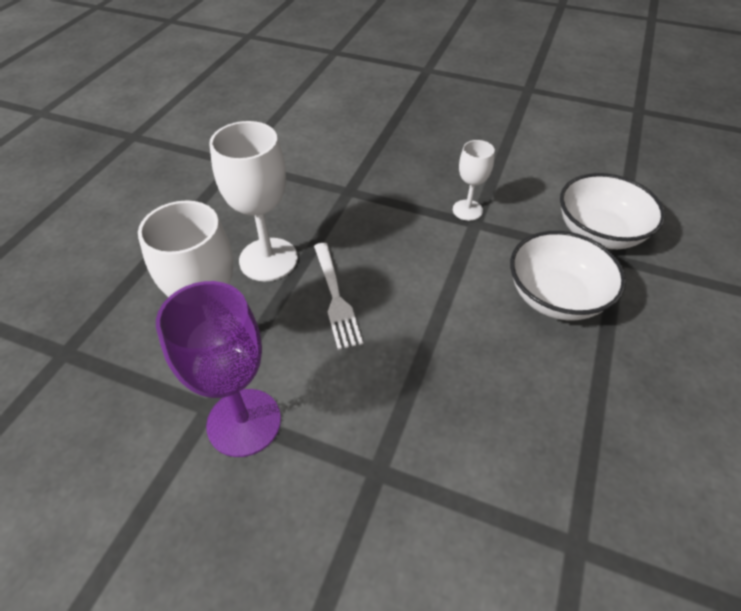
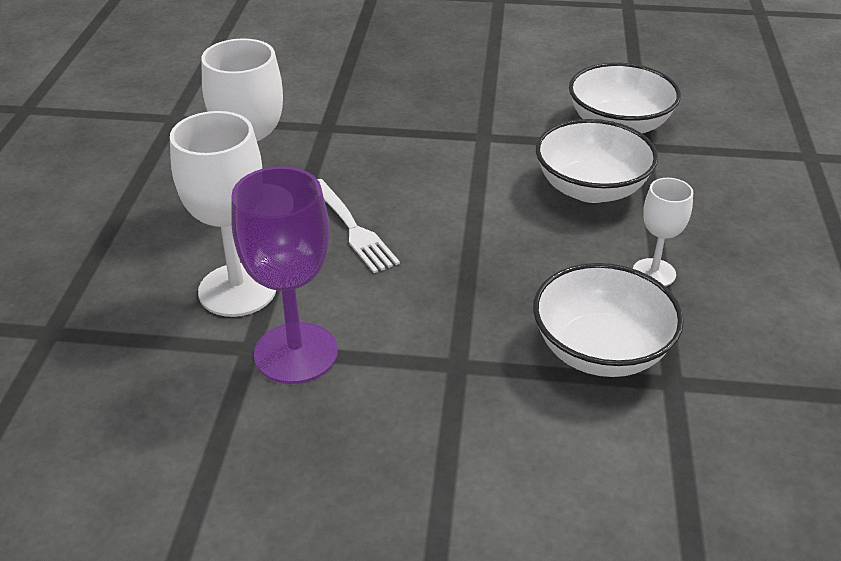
camera: 15 degrees left, 10 degrees down
white goblet [453,140,495,221] -> white goblet moved to [633,178,693,286]
none -> white bowl [533,263,684,377]

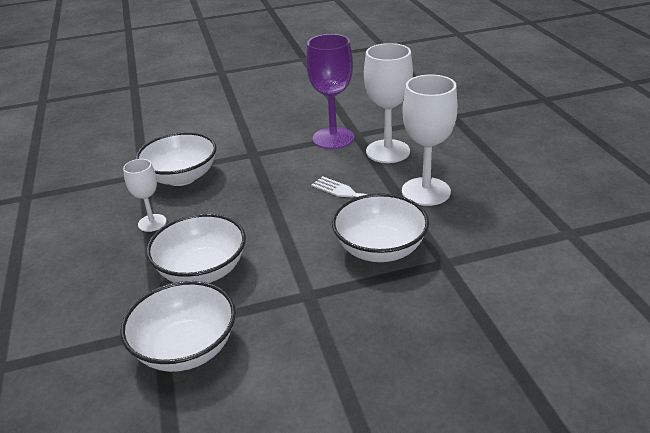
camera: 160 degrees right, 5 degrees down
none -> white bowl [332,193,429,262]

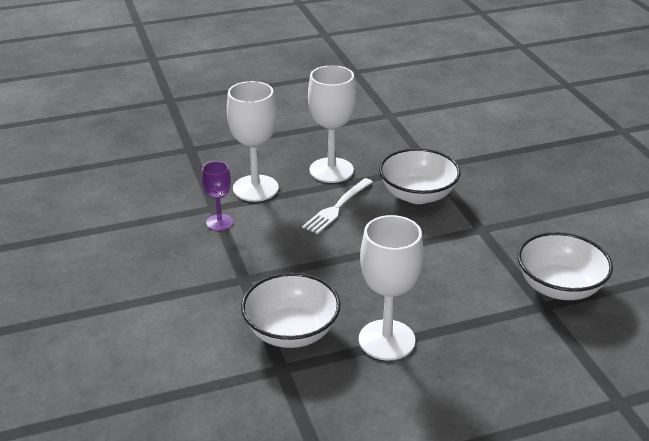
camera: 95 degrees left, 0 degrees up
white goblet [123,159,167,232] -> white goblet [359,215,423,361], size x1.77
white bowl [146,214,246,283] -> none
purple goblet [306,34,355,149] -> purple goblet [202,161,233,231], size x0.57

